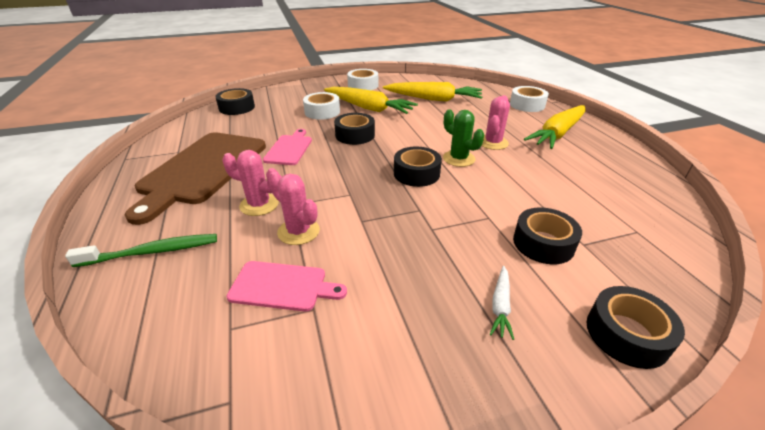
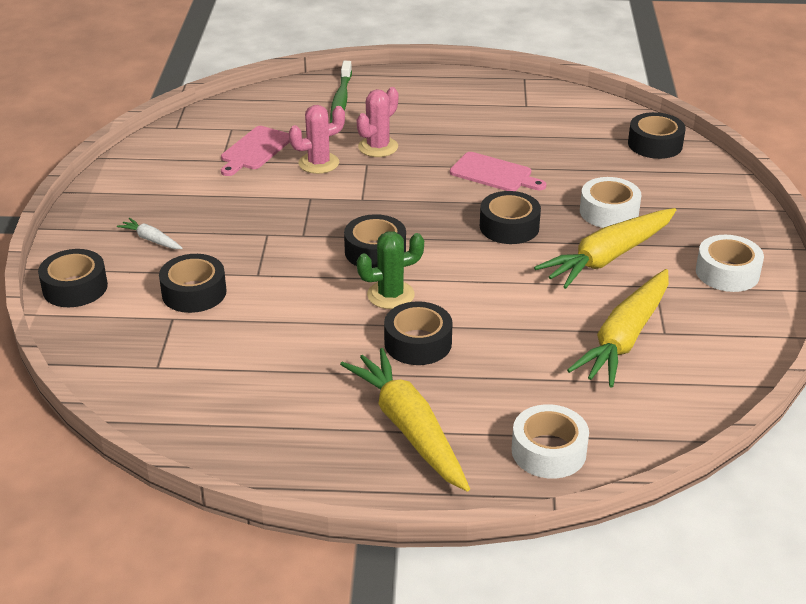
camera: 110 degrees right, 0 degrees up
brown cutting board [125,132,266,225] -> none
pink cactus [482,95,510,150] -> black tape [384,301,452,365]

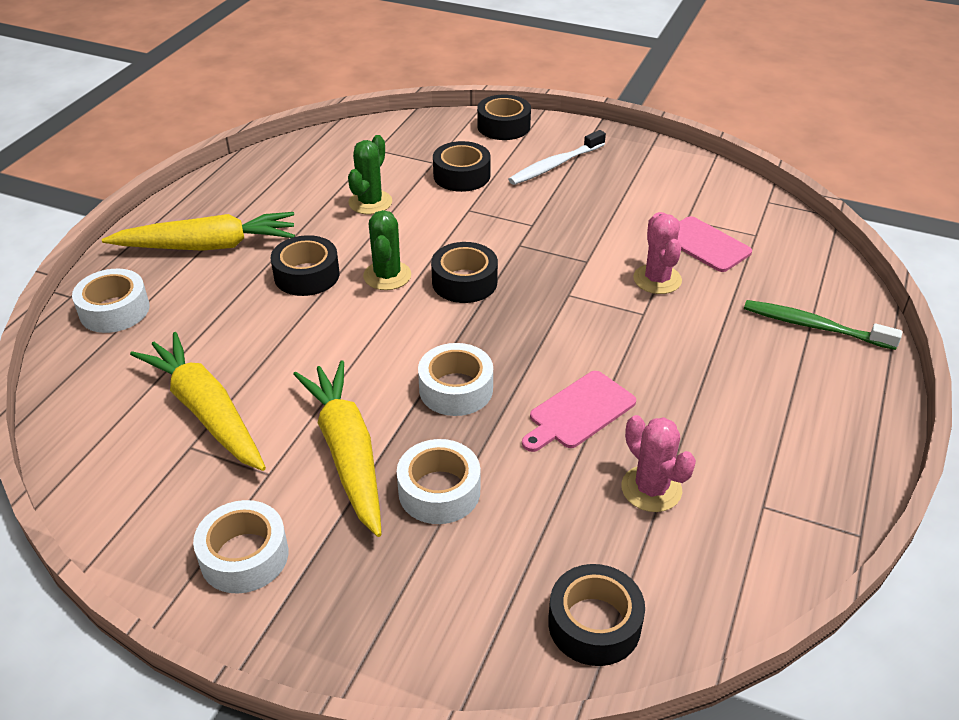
camera: 110 degrees right, 5 degrees up
white carrot [117,218,183,249] -> white toothbrush [508,130,606,185]
pink cactus [357,87,398,157] -> pink cactus moved to [621,415,696,512]
black tape [480,191,541,244] -> white tape [418,343,493,416]
none -> green cactus [348,135,392,214]

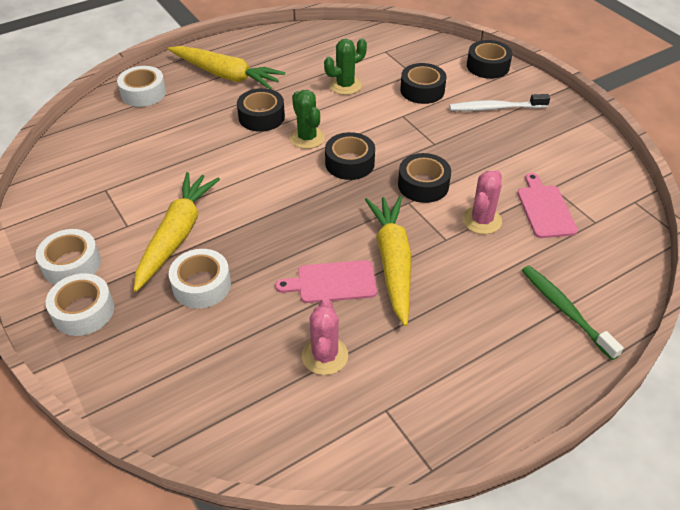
camera: 35 degrees right, 5 degrees up
yellow carrot [130,332,266,471] -> yellow carrot moved to [365,196,412,326]
green cactus [363,210,411,290] -> green cactus turned 60 degrees counterclockwise [290,90,325,149]
white tape [418,343,493,416] -> white tape moved to [46,273,114,336]
black tape [548,564,645,666] -> black tape moved to [398,153,451,203]

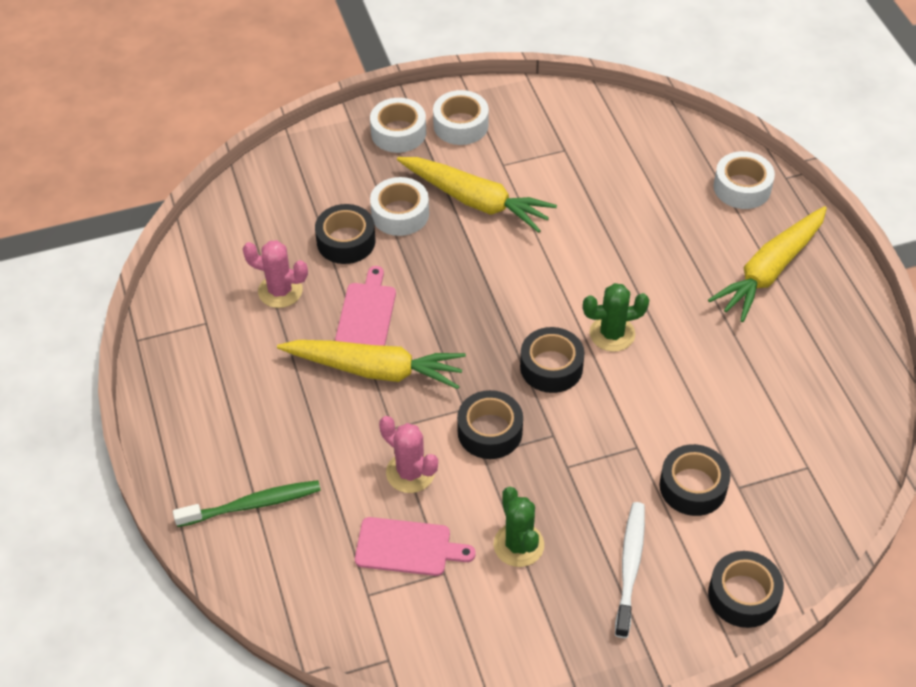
camera: 105 degrees right, 5 degrees up
black tape [237,88,285,132] -> black tape moved to [315,204,376,264]
green cactus [324,38,367,95] -> green cactus moved to [494,487,544,567]

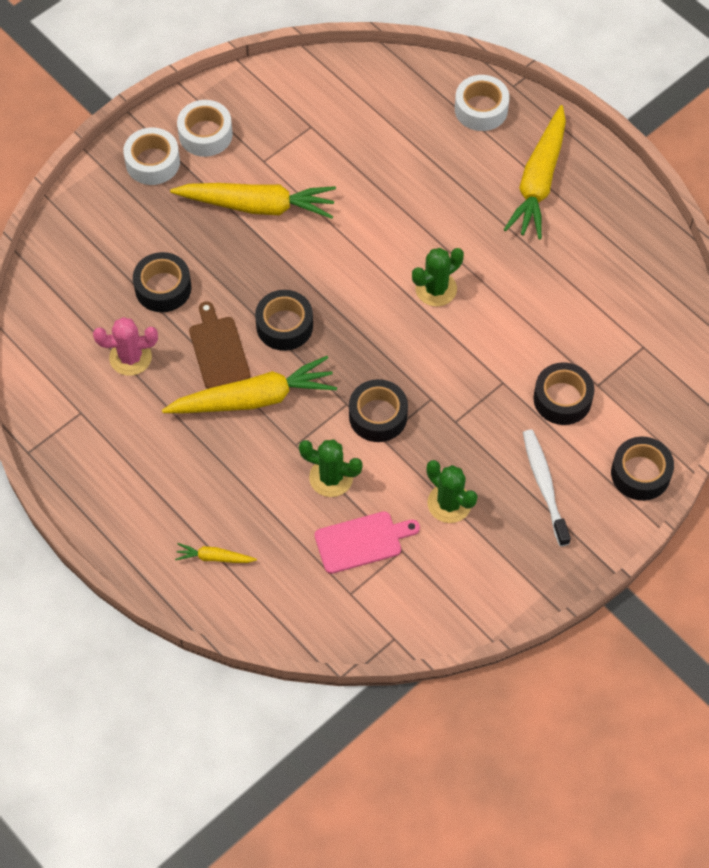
camera: 25 degrees left, 10 degrees up
green toothbrush [173,480,321,527] -> yellow carrot [175,543,257,563]
pink cutting board [335,266,396,346] -> brown cutting board [189,301,250,389]
white tape [370,177,429,236] -> none
pink cactus [379,416,438,493] -> green cactus [299,440,363,497]
black tape [520,327,585,393] -> black tape moved to [255,290,313,351]

